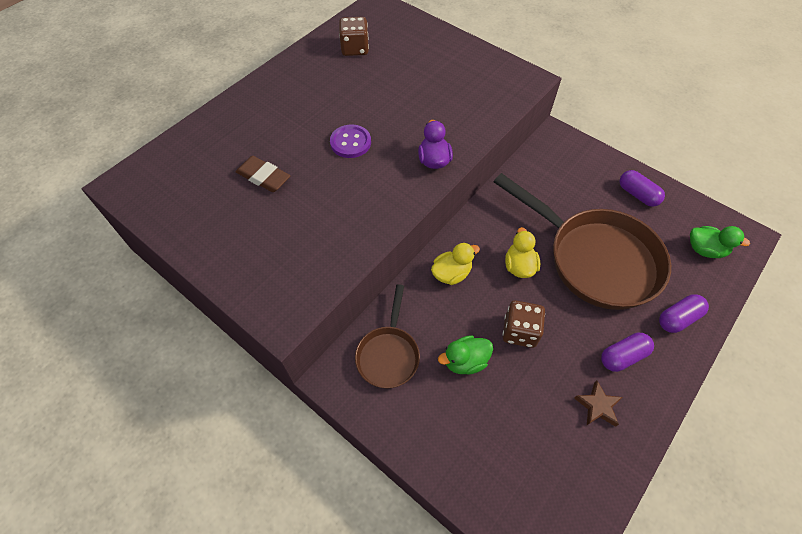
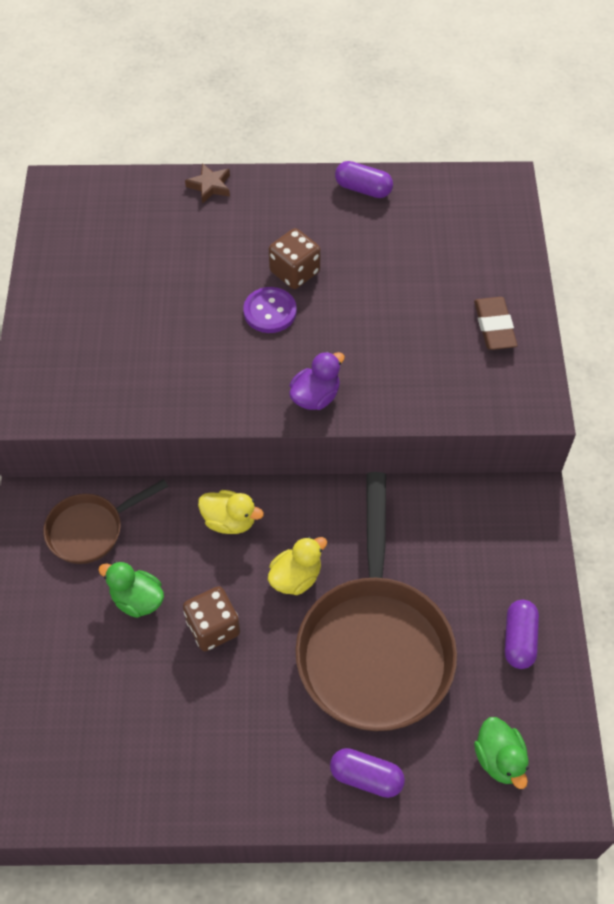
camera: 50 degrees right, 0 degrees up
brown eraser [236,156,291,192] -> brown eraser moved to [474,297,518,350]
brown dice [339,17,369,56] -> brown dice moved to [269,228,321,289]
brown star [574,381,623,427] -> brown star moved to [185,163,230,204]
purple capsule [601,333,654,372] -> purple capsule moved to [335,161,393,198]

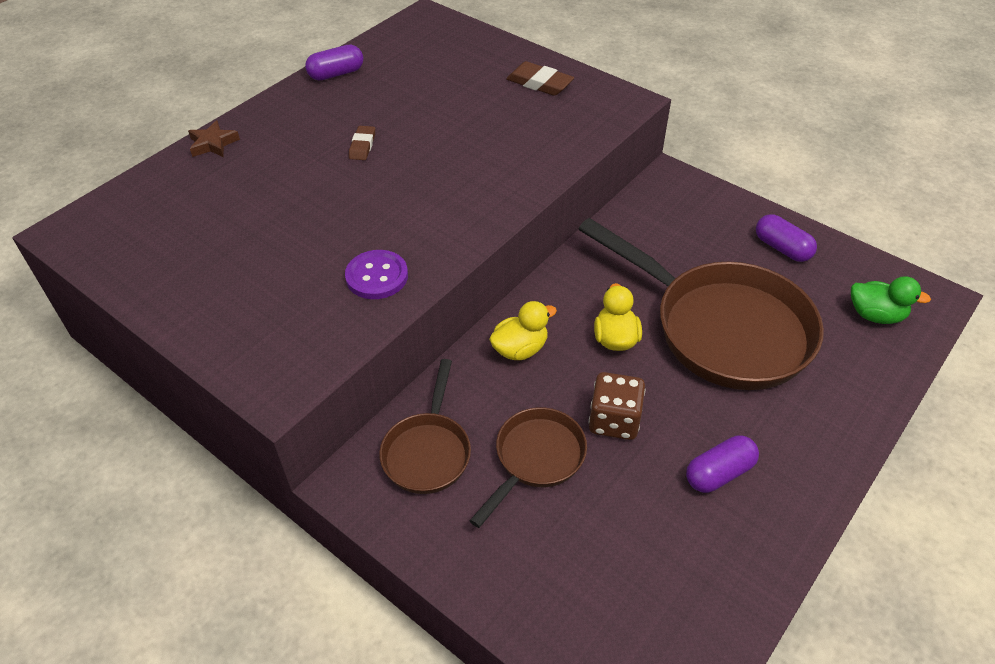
camera: 50 degrees left, 10 degrees down
green duck [98,561,164,618] -> brown pan [470,407,587,528]
purple button [243,287,297,333] -> purple button moved to [345,250,408,299]
brown dice [269,228,321,289] -> brown eraser [349,126,375,160]
purple duck [289,352,345,410] -> none
purple capsule [330,748,405,798] -> purple capsule moved to [686,435,759,493]

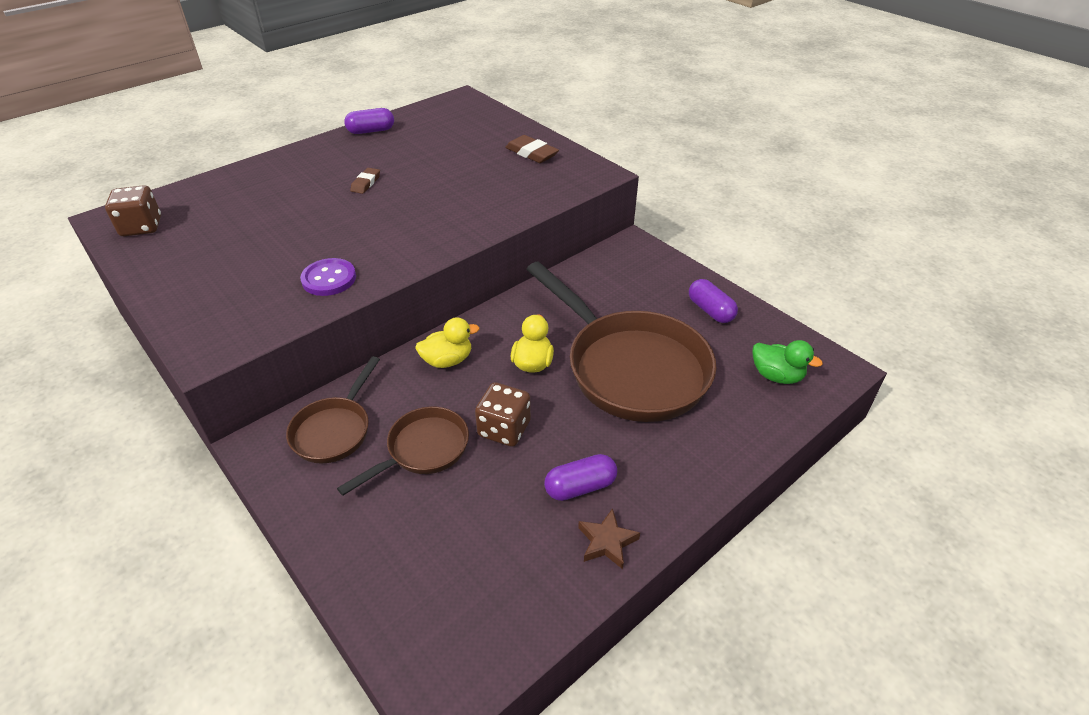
camera: 10 degrees right, 5 degrees down
brown star [188,120,240,157] -> brown star moved to [578,508,640,569]
none -> brown dice [105,185,161,236]

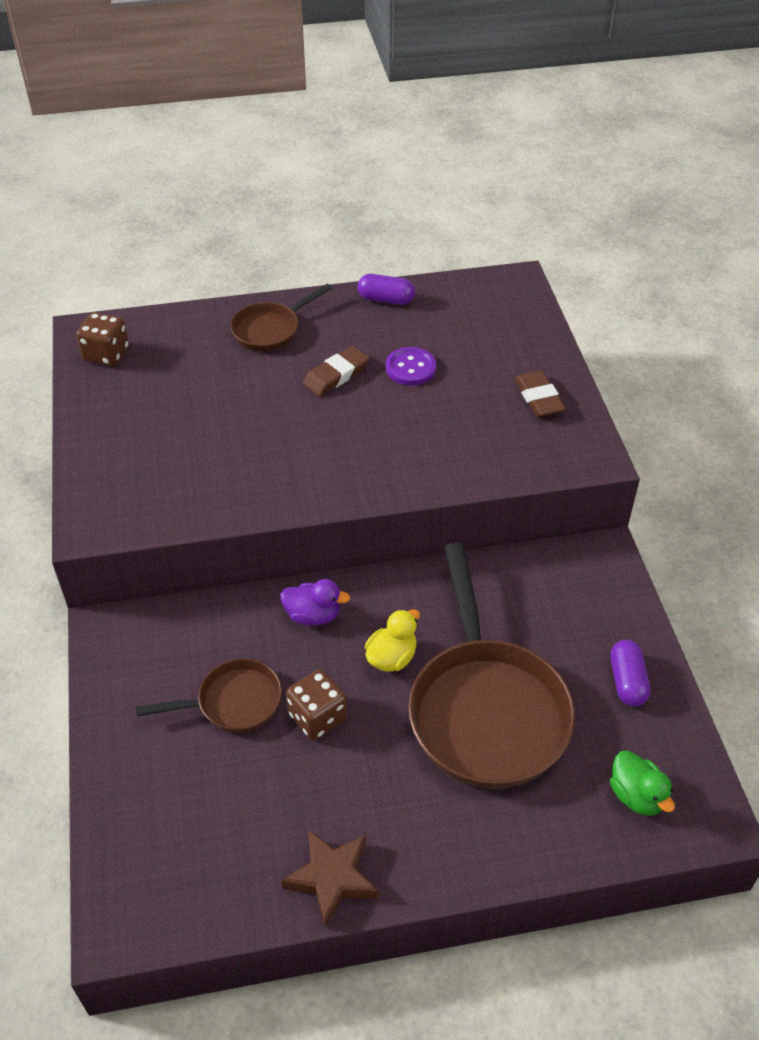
camera: 30 degrees right, 5 degrees up
brown pan [286,356,380,463] -> brown pan moved to [230,284,332,351]
purple button [300,258,356,296] -> purple button moved to [386,347,436,385]
brown eraser [350,168,380,194] -> brown eraser [303,346,369,396], size x1.56
yellow duck [415,317,480,368] -> purple duck [280,579,350,625]
purple capsule [544,454,617,501] -> none
brown star [578,508,640,569] -> brown star [281,829,378,928], size x1.51

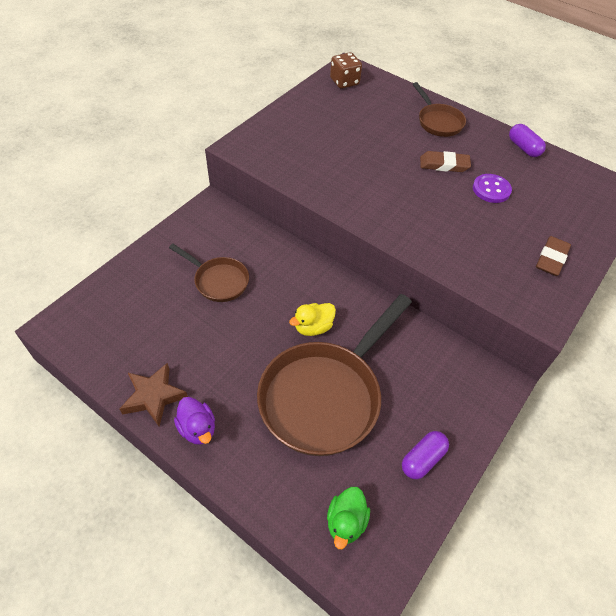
camera: 45 degrees right, 5 degrees up
brown pan [230,284,332,351] -> brown pan turned 120 degrees counterclockwise [413,82,466,137]
purple duck [280,579,350,625] -> purple duck moved to [174,397,215,445]
brown dice [286,669,347,740] -> none
yellow duck [365,609,420,672] -> yellow duck turned 150 degrees clockwise [289,303,336,336]

